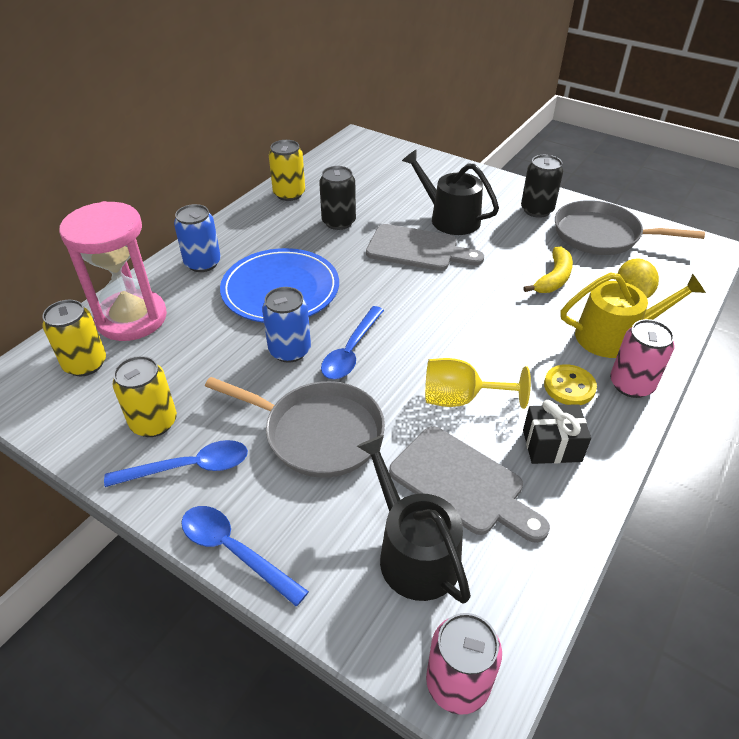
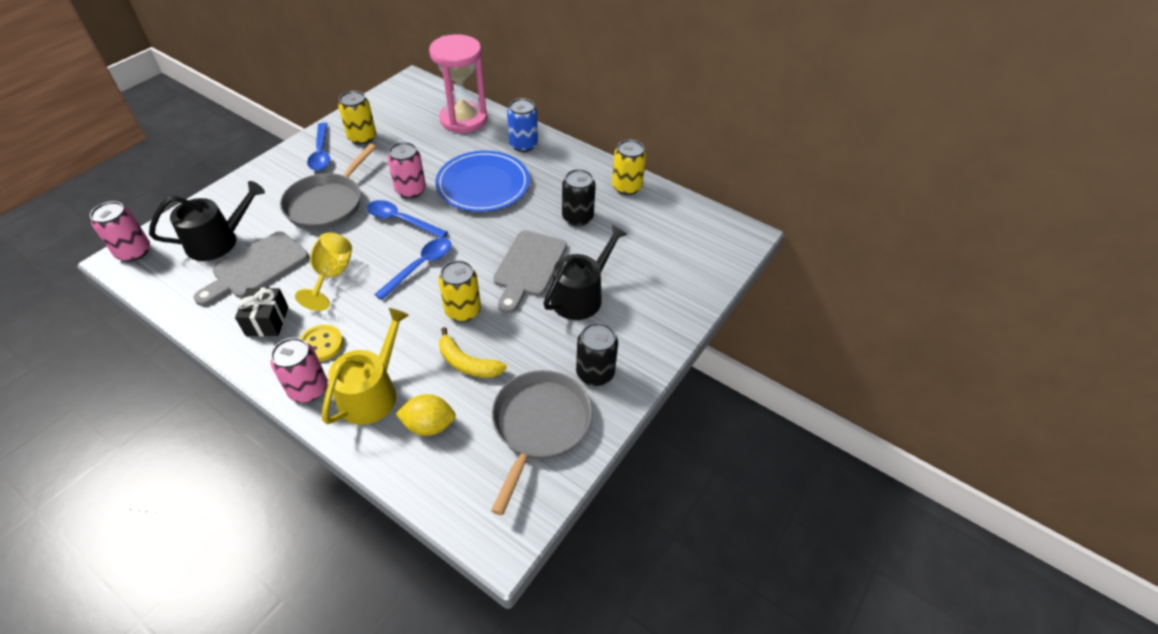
camera: 90 degrees right, 5 degrees up
yellow can [42,300,106,376] -> yellow can moved to [439,260,481,322]
blue spoon [181,506,309,607] -> blue spoon moved to [374,238,452,300]
blue can [262,287,311,363] -> pink can [387,142,426,199]
yellow watering can [561,272,706,358] -> yellow watering can turned 150 degrees counterclockwise [322,308,409,425]

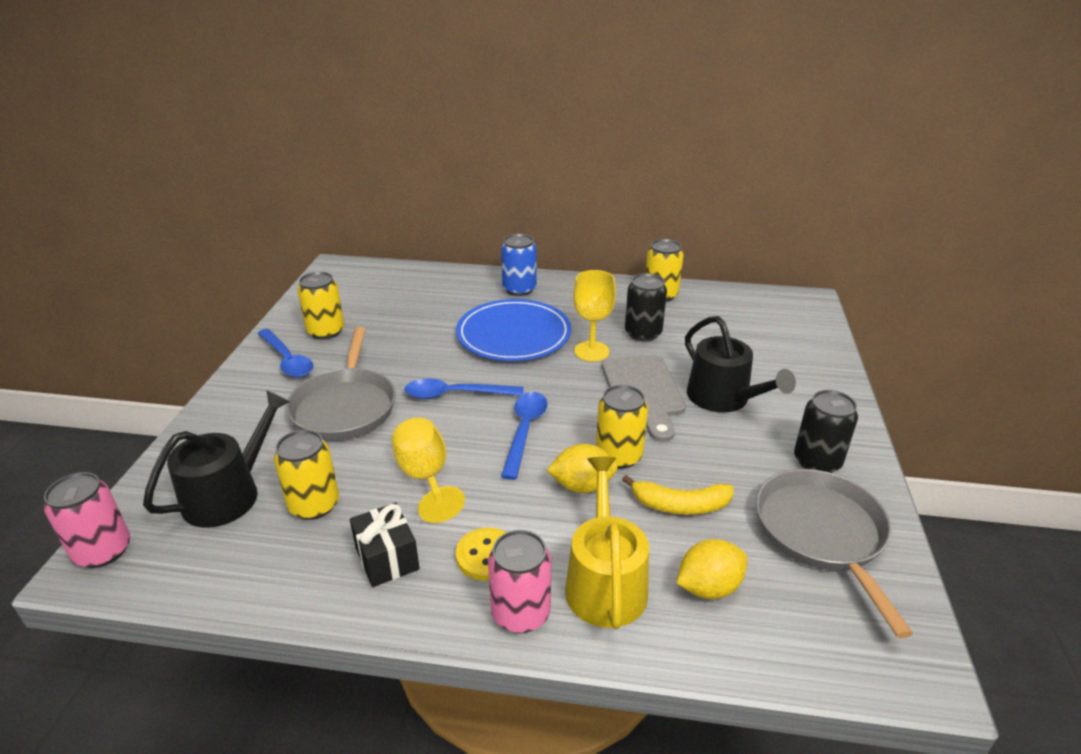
camera: 25 degrees left, 15 degrees down
grey cutting board [193,231,309,306] -> yellow can [274,430,339,520]
pink can [387,142,426,199] -> none
pink hourglass [429,34,487,133] -> none
black watering can [543,225,627,320] -> black watering can turned 135 degrees clockwise [685,316,796,413]
none -> yellow lemon [547,444,618,493]
none -> yellow goblet [573,270,616,362]

